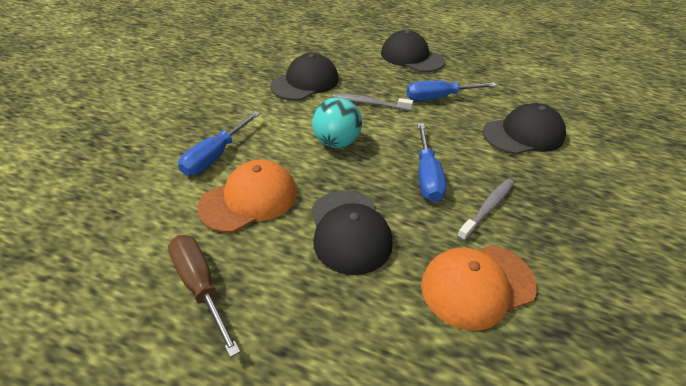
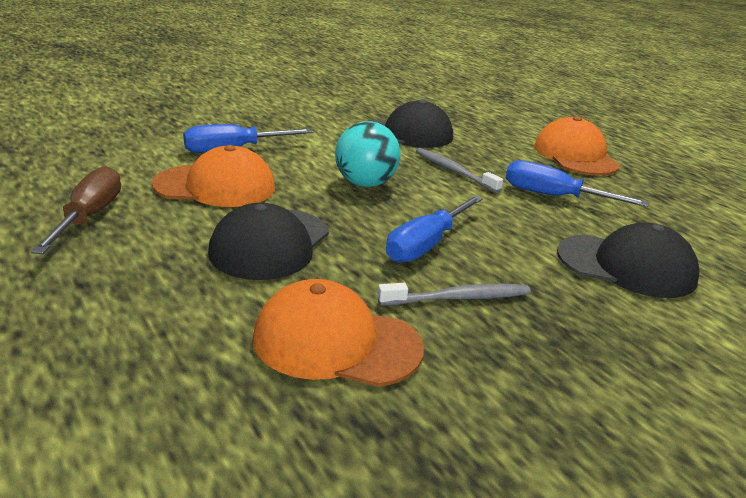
camera: 35 degrees right, 15 degrees down
black cap [381,30,445,72] -> orange cap [534,116,620,176]

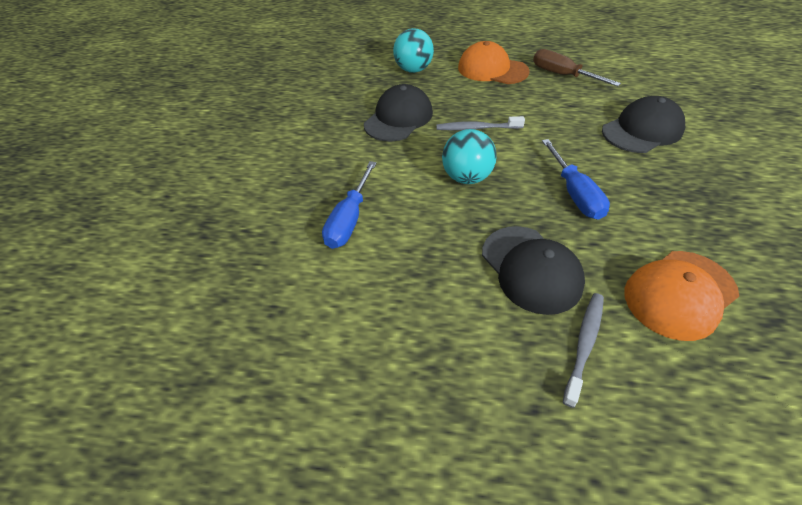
camera: 45 degrees left, 20 degrees up
brown screwdriver [31,166,121,254] -> brown screwdriver moved to [533,49,621,86]
orange cap [152,145,275,207] -> none
grey toothbrush [377,283,531,306] -> grey toothbrush moved to [563,293,604,408]
blue screwdriver [506,160,650,207] -> none
none -> turquoise ball [393,28,434,73]

